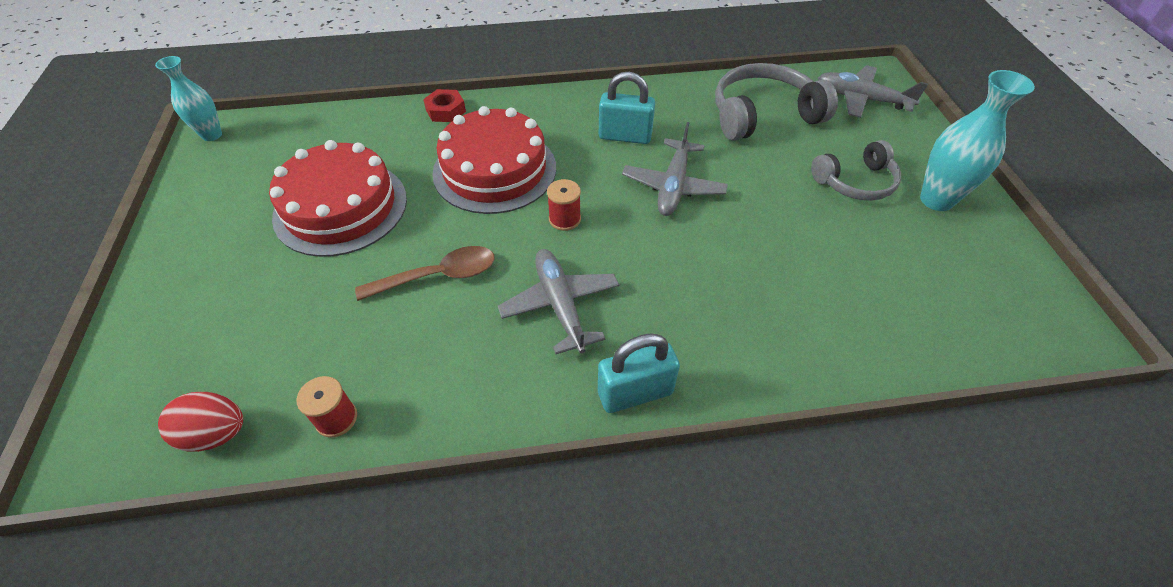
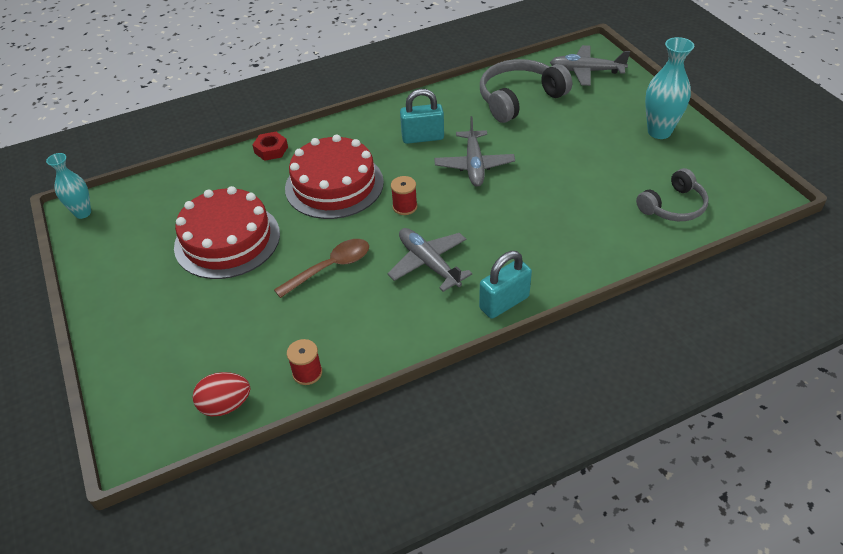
camera: 15 degrees left, 5 degrees down
grey headphones [811,140,901,201] -> grey headphones moved to [636,168,709,221]

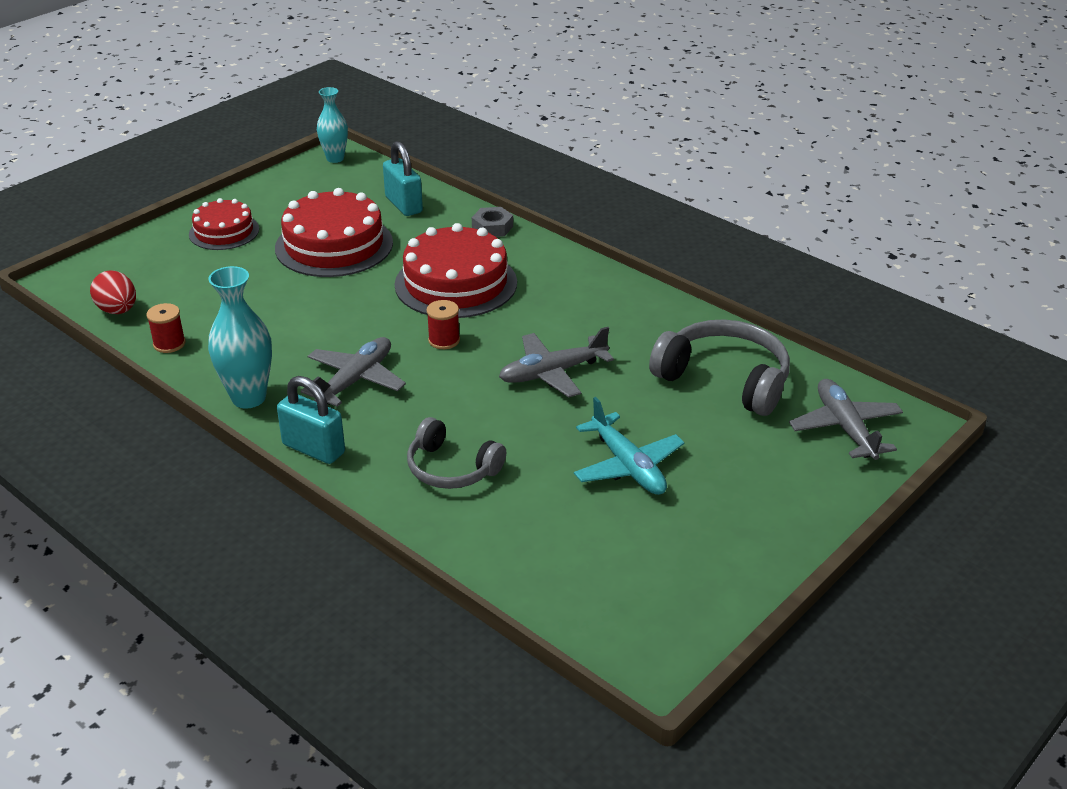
camera: 65 degrees right, 10 degrees down
red nut [252,132,288,161] -> grey nut [472,207,513,237]
brown spoon [274,239,369,298] -> none
turquoise padlock [400,89,444,144] -> turquoise padlock moved to [383,141,423,216]
grey headphones [636,168,709,221] -> grey headphones moved to [407,417,506,489]
turquoise vase [645,37,694,139] -> turquoise vase moved to [208,266,272,408]
none -> red cake [189,198,259,250]
none -> turquoise plane [574,397,684,495]

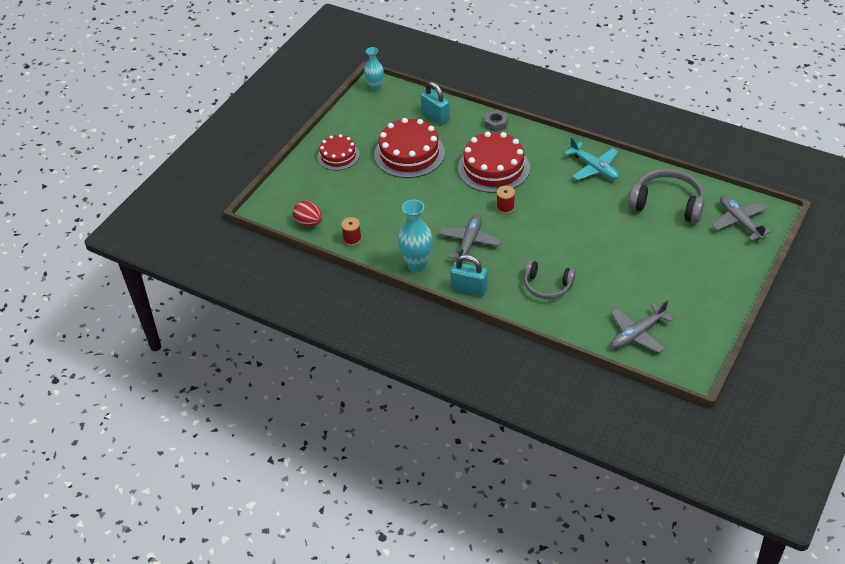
camera: 10 degrees left, 10 degrees up
grey plane [499,327,614,397] -> grey plane moved to [611,300,674,353]
turquoise plane [574,397,684,495] -> turquoise plane moved to [564,137,619,180]

